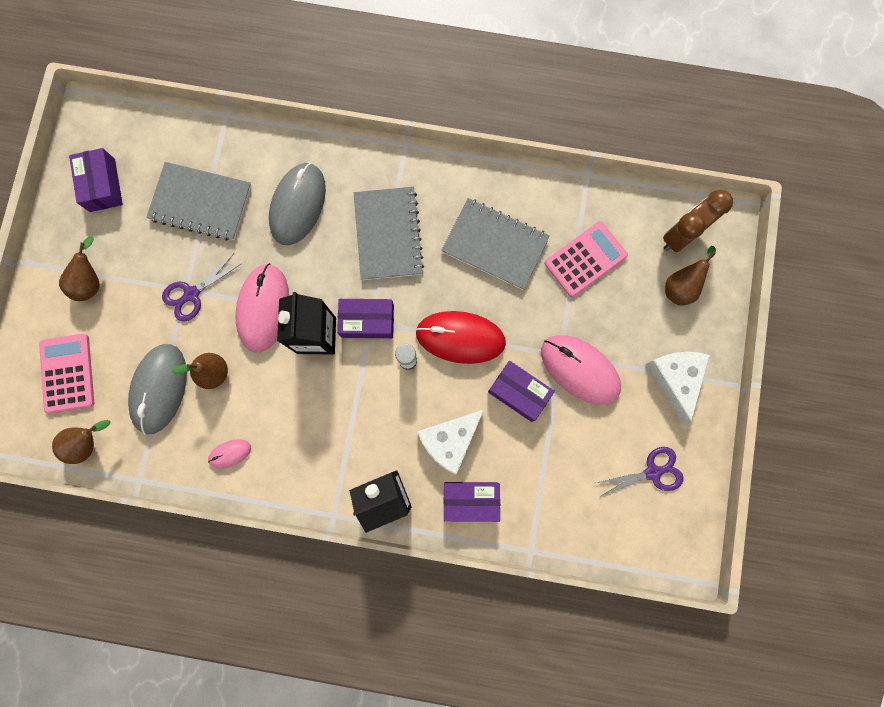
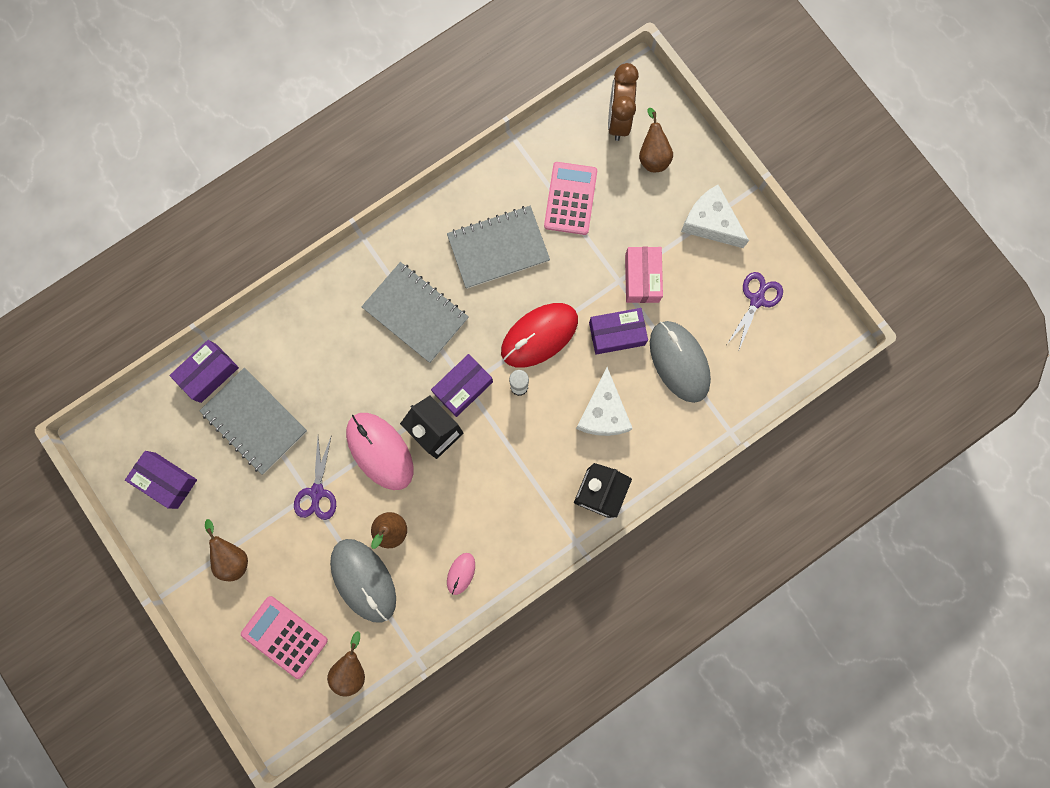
camera: 45 degrees left, 0 degrees up
grey notebook [146,162,252,240] -> grey notebook turned 75 degrees clockwise [200,368,307,475]
grey mouse [269,163,326,246] -> grey mouse moved to [650,321,711,403]
purple box [444,482,500,522] -> purple box moved to [169,340,239,403]
pink mouse [541,335,621,405] -> pink box [625,247,663,303]

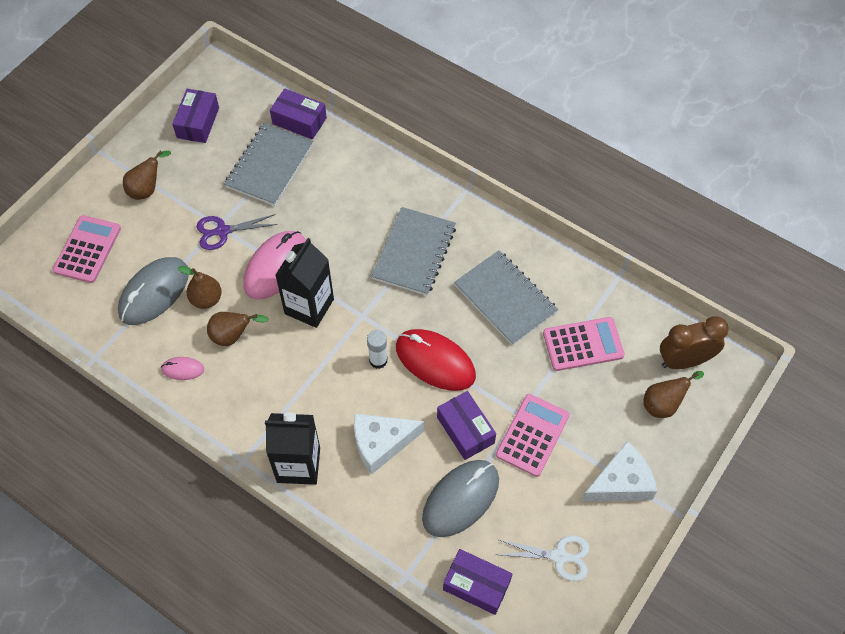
camera: 70 degrees right, 20 degrees down
brown pear [327,631,365,696] -> brown pear moved to [207,312,269,346]
purple box [431,354,493,417] -> purple box moved to [443,549,512,615]
pink box [625,247,663,303] -> pink calculator [496,394,570,477]
white cheese [681,185,749,248] -> white cheese turned 45 degrees clockwise [581,441,657,502]
purple scissors [727,272,783,352] -> white scissors [496,535,590,581]

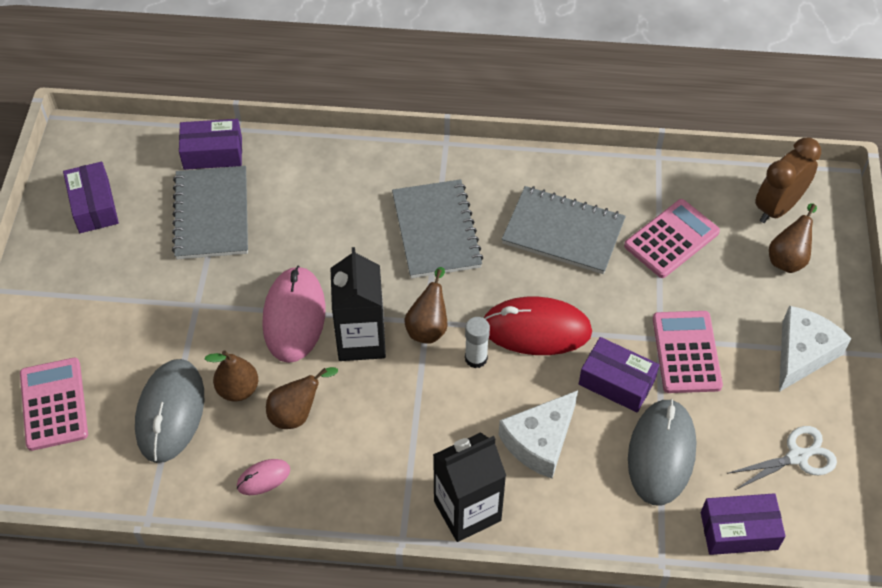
camera: 30 degrees left, 5 degrees down
brown pear [123,150,171,200] -> brown pear moved to [404,267,448,344]
purple scissors [196,214,278,250] -> none

